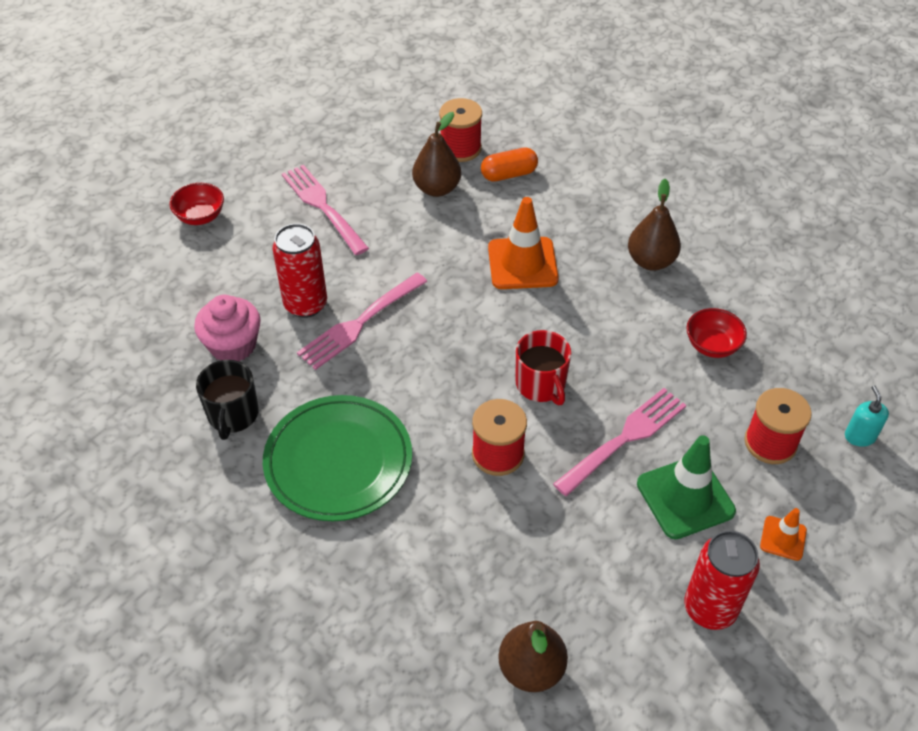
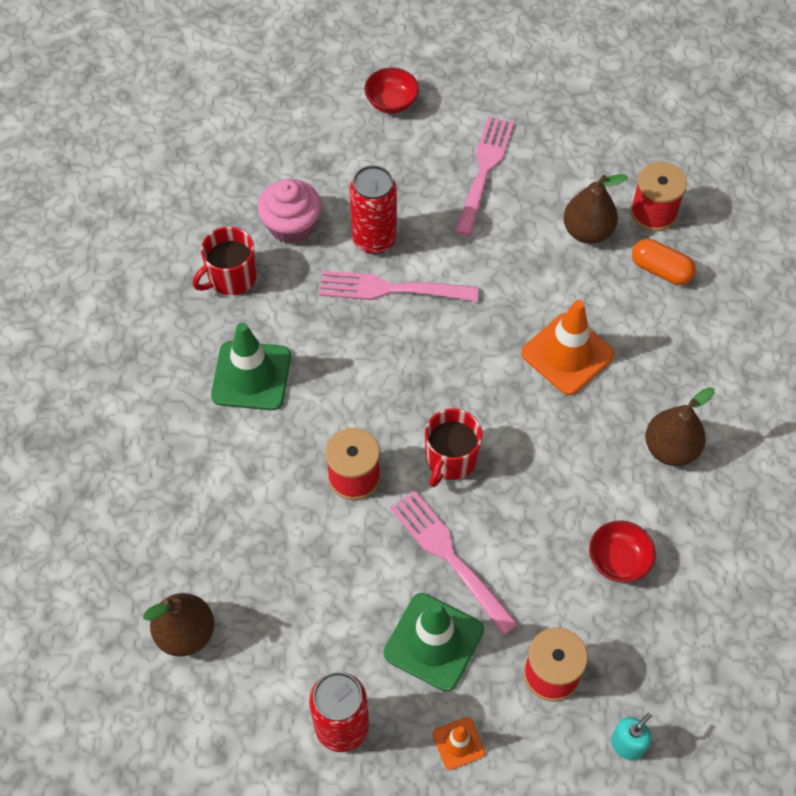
camera: 50 degrees right, 10 degrees up
black mug [196,360,259,440] -> red mug [193,227,257,295]
green plate [263,395,412,521] -> green traffic cone [211,322,291,410]
pink fork [553,388,686,496] -> pink fork turned 135 degrees counterclockwise [390,490,518,636]

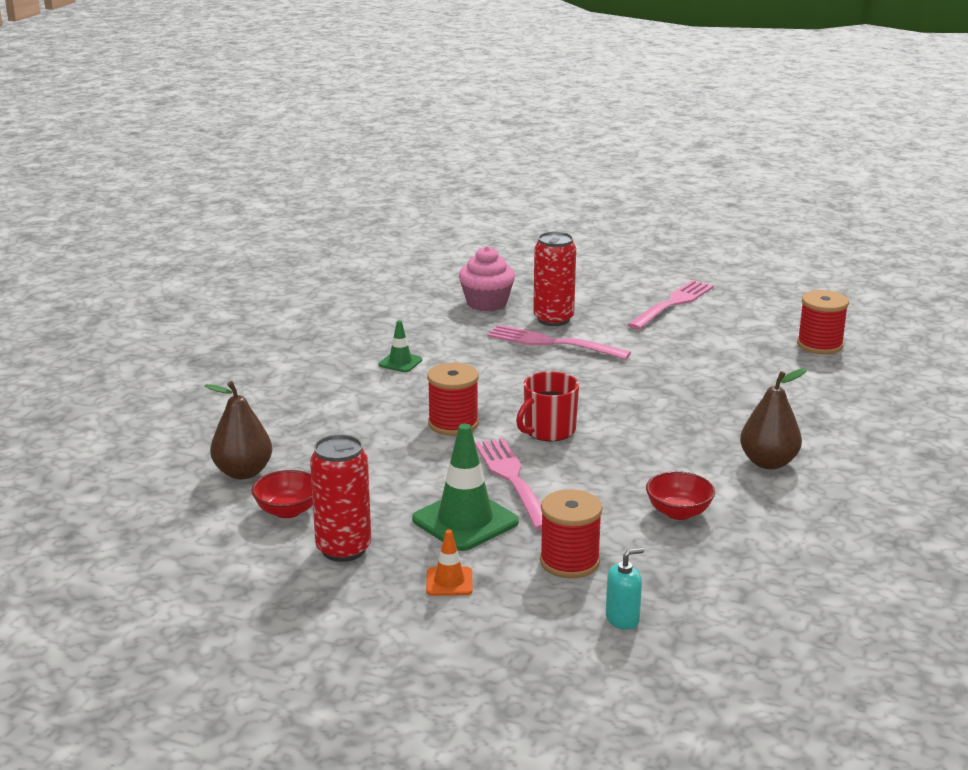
camera: 20 degrees right, 35 degrees down
red mug [193,227,257,295] -> none
green traffic cone [211,322,291,410] -> green traffic cone [379,320,422,372], size x0.52
red bowl [364,67,419,114] -> red bowl moved to [251,470,313,518]
orange traffic cone [521,300,615,395] -> none
brown pear [563,174,628,244] -> none
orange capsule [632,239,696,285] -> none

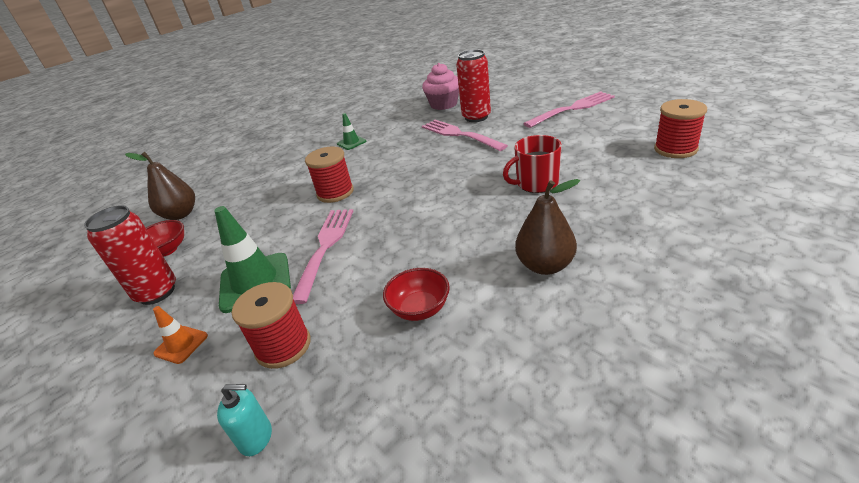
camera: 30 degrees right, 10 degrees up
red mug [516,371,579,441] -> red mug moved to [503,135,562,193]

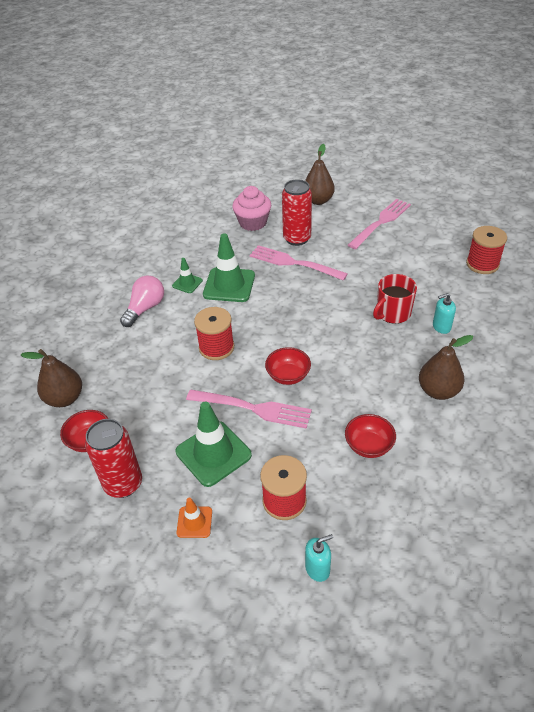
camera: 25 degrees left, 10 degrees up
pink fork [293,209,353,304] -> pink fork turned 120 degrees clockwise [186,390,312,429]
none -> pink light bulb [120,275,164,327]
none -> green traffic cone [203,233,255,302]
none -> red bowl [265,347,311,385]
none -> brown pear [305,144,335,205]
none -> turquoise soap dispenser [433,293,456,334]

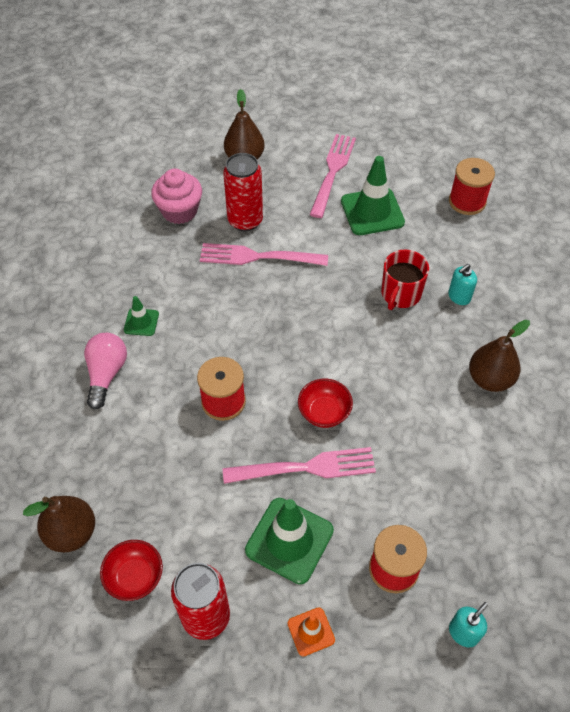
camera: 25 degrees left, 10 degrees up
green traffic cone [203,233,255,302] -> green traffic cone moved to [341,156,405,235]
red bowl [345,414,396,458] -> none

